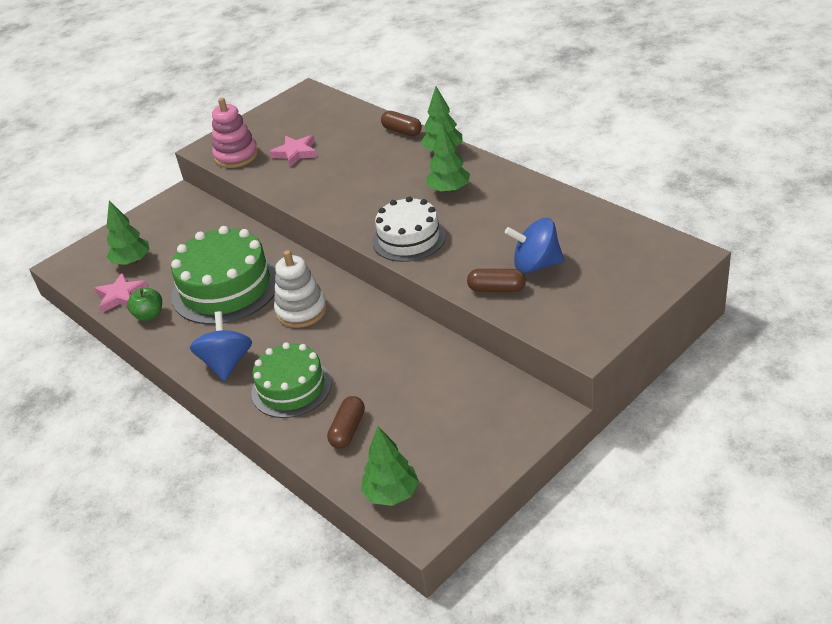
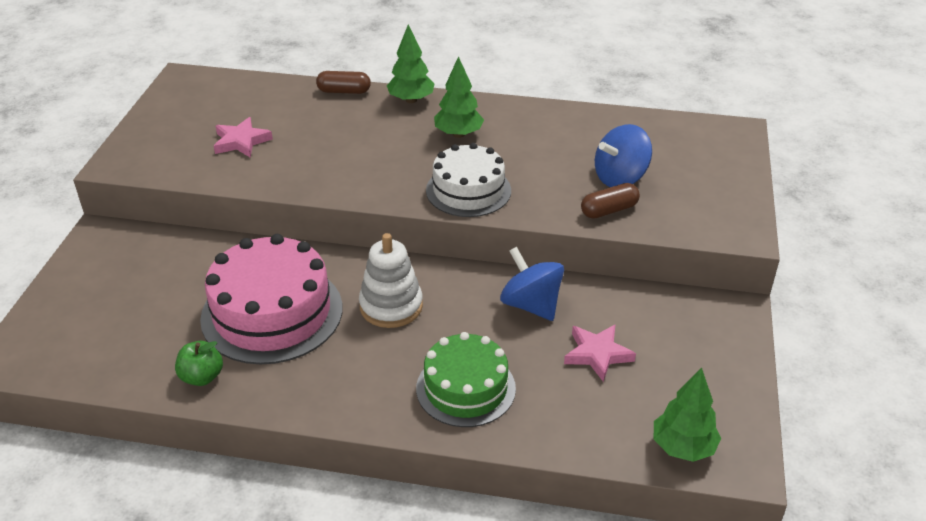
camera: 40 degrees left, 0 degrees up
pink star [94,273,148,313] -> pink star moved to [564,324,636,382]
green tree [107,200,150,265] -> none
green cake [171,226,276,324] -> pink cake [200,234,343,365]
blue spinning top [190,311,252,381] -> blue spinning top moved to [500,247,564,321]
pink stacking toy [212,98,258,168] -> none
brown capsule [327,396,365,449] -> none

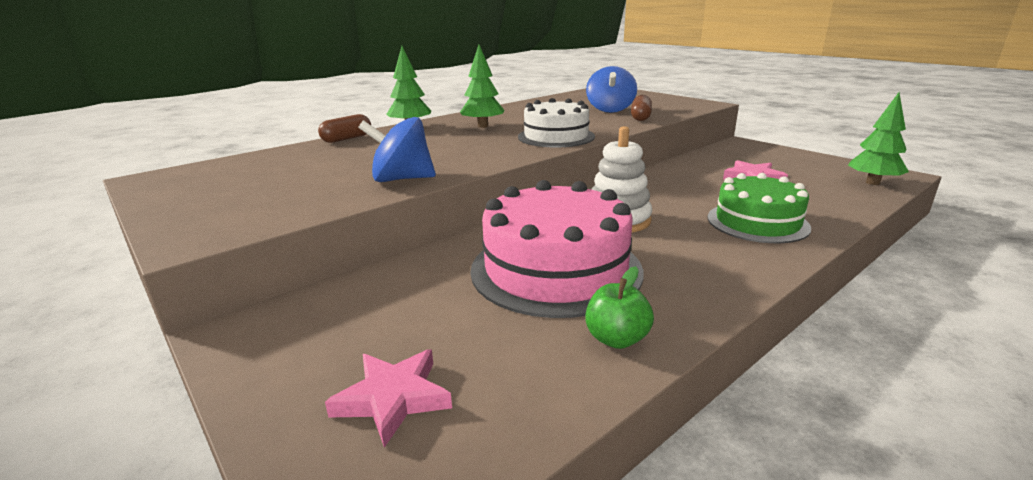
camera: 50 degrees left, 15 degrees down
pink star [214,117,273,158] -> pink star moved to [325,349,452,448]
blue spinning top [500,247,564,321] -> blue spinning top moved to [358,117,436,182]

